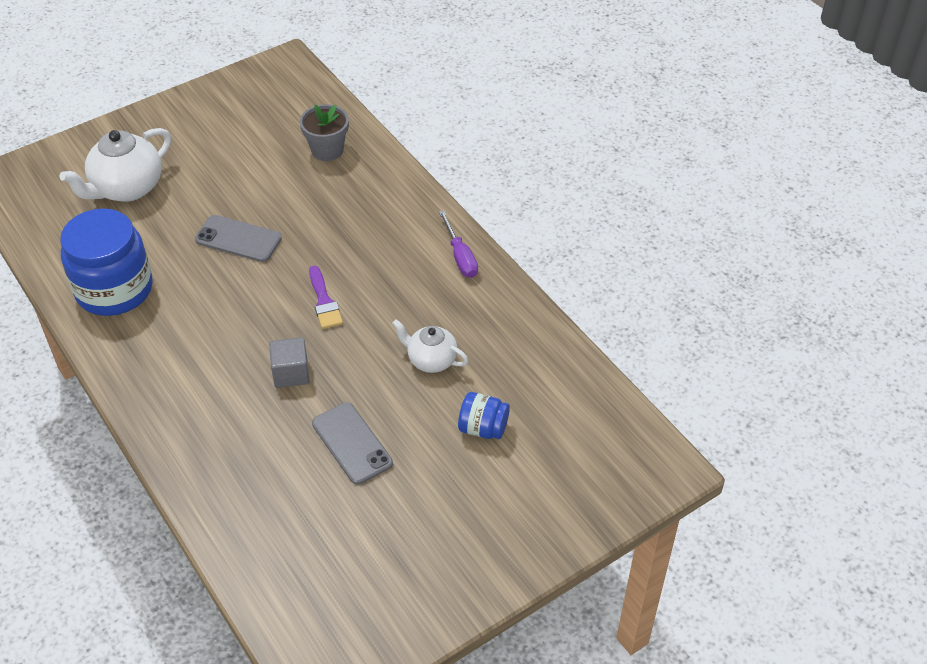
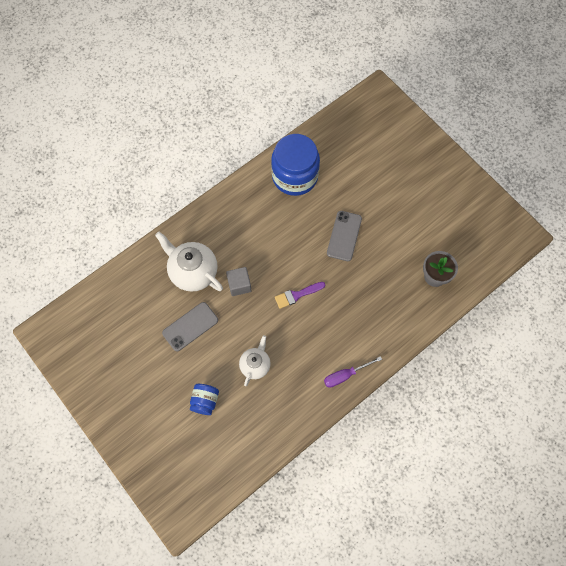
camera: 85 degrees right, 20 degrees up
white teapot [60,128,171,202] -> white teapot moved to [155,232,223,292]

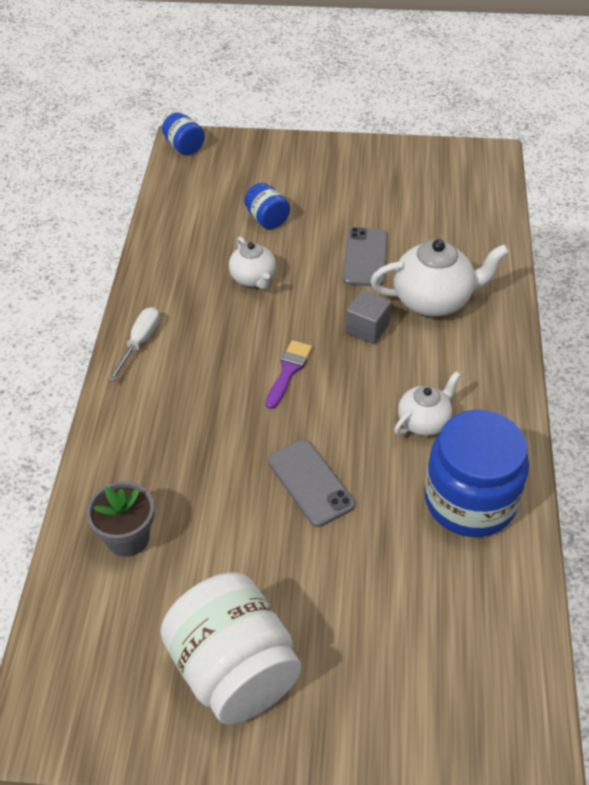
camera: 135 degrees right, 20 degrees down
purple screwdriver [324,356,382,388] -> white screwdriver [108,307,160,382]
none -> white jar [160,572,301,724]
none -> blue jar [162,112,205,155]
none -> white teapot [394,372,461,436]

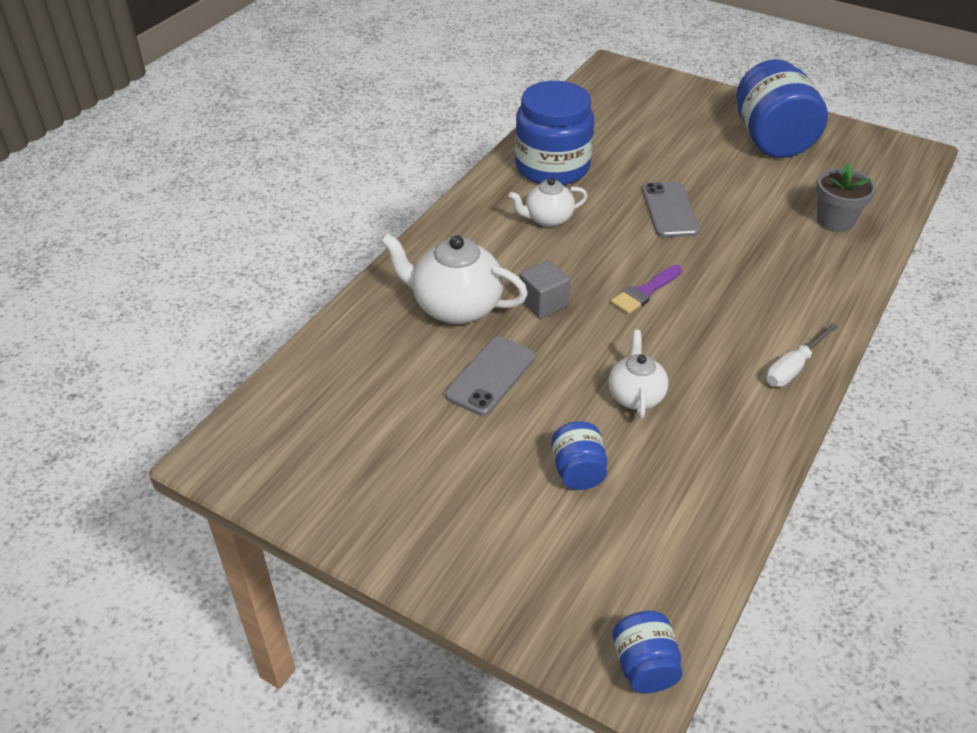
camera: 155 degrees left, 5 degrees down
white jar [160,572,301,724] -> blue jar [736,59,828,158]

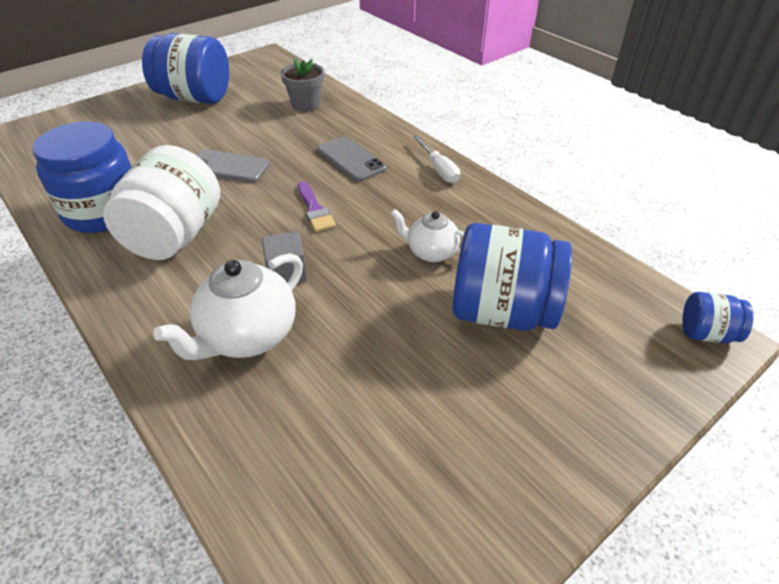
camera: 70 degrees left, 0 degrees up
grey phone [445,336,535,416] -> grey phone moved to [317,136,387,182]
white teapot [509,178,587,227] -> white jar [103,145,220,260]
blue jar [551,421,607,490] -> blue jar [452,223,572,331], size x2.07

